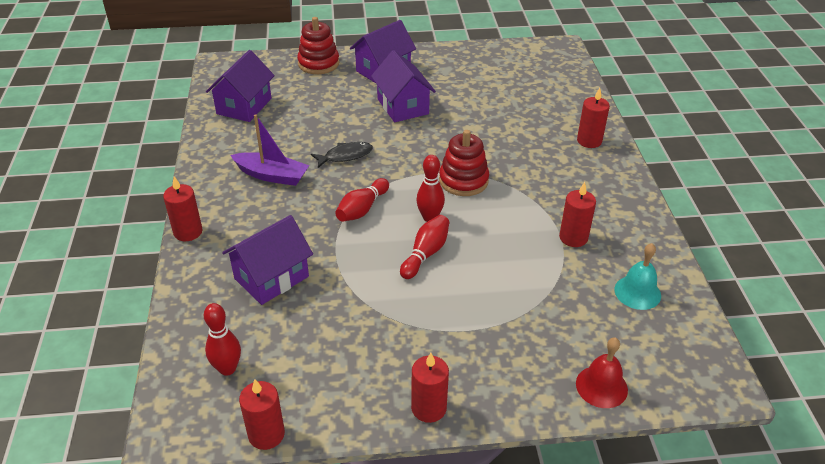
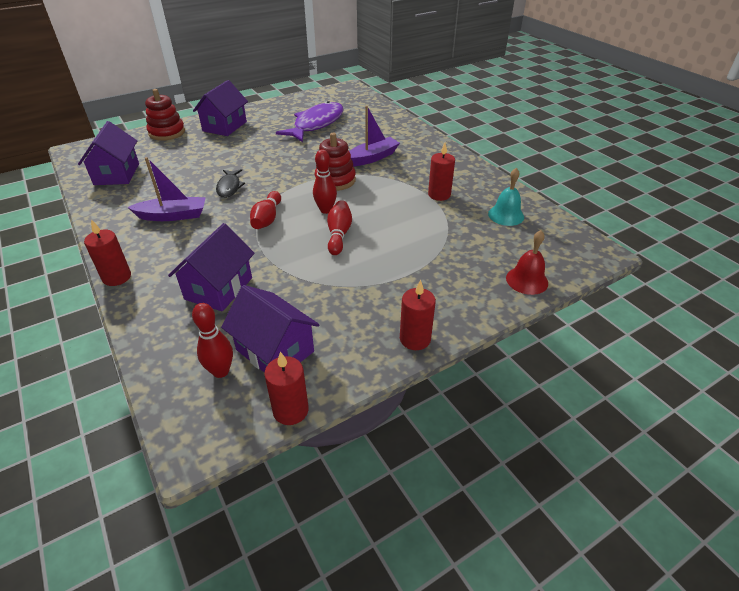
camera: 25 degrees left, 0 degrees up
black fish [311,142,373,168] -> black fish turned 135 degrees clockwise [216,169,245,198]
purple house [371,50,436,122] -> purple house moved to [221,285,320,373]
red candle [577,88,610,148] -> none
none -> purple fish [276,101,344,142]
none -> purple boat [349,106,400,167]

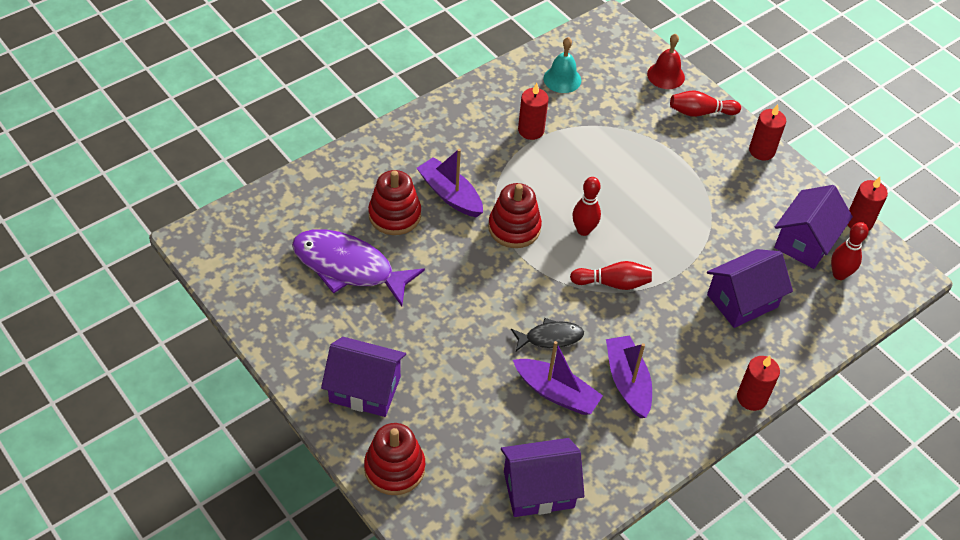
camera: 100 degrees left, 10 degrees up
purple house [168,223,254,312] -> purple house turned 45 degrees counterclockwise [707,249,793,328]
red bowling pin [327,200,352,255] -> red bowling pin moved to [670,90,741,117]
none -> red stacking toy [368,170,421,235]
none -> purple boat [513,341,603,415]

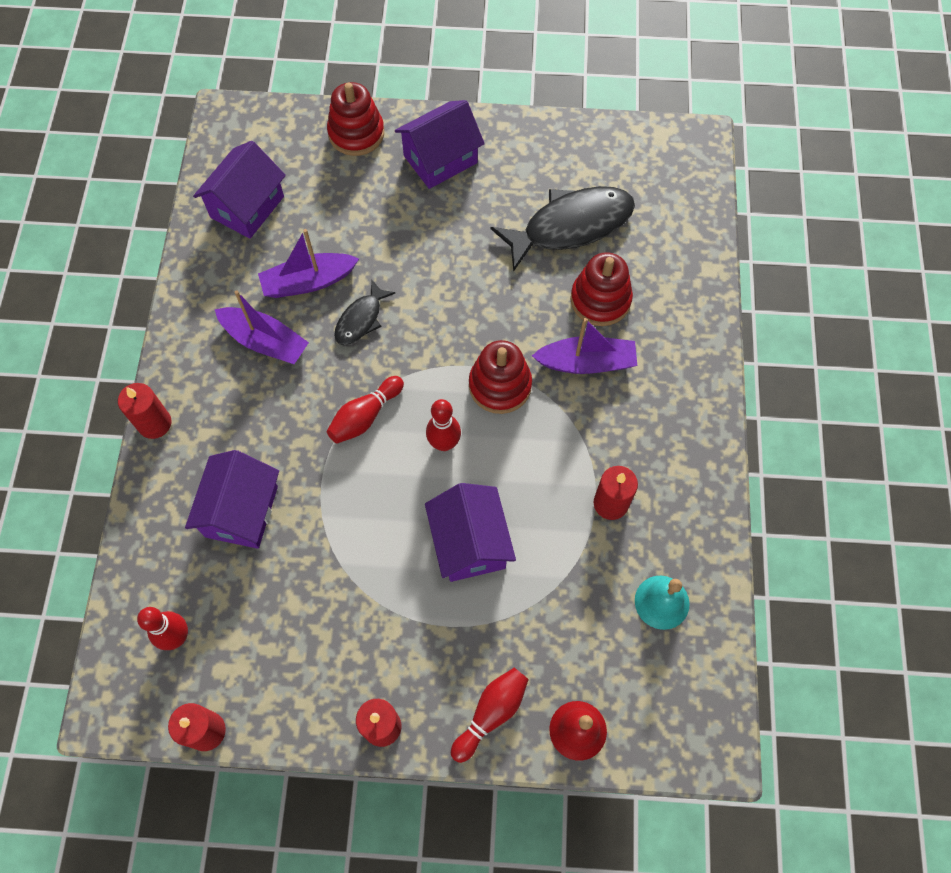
camera: 135 degrees right, 15 degrees up
purple fish [292,229,425,307] -> black fish [491,186,635,272]
purple house [774,185,853,269] -> purple house moved to [425,483,516,582]

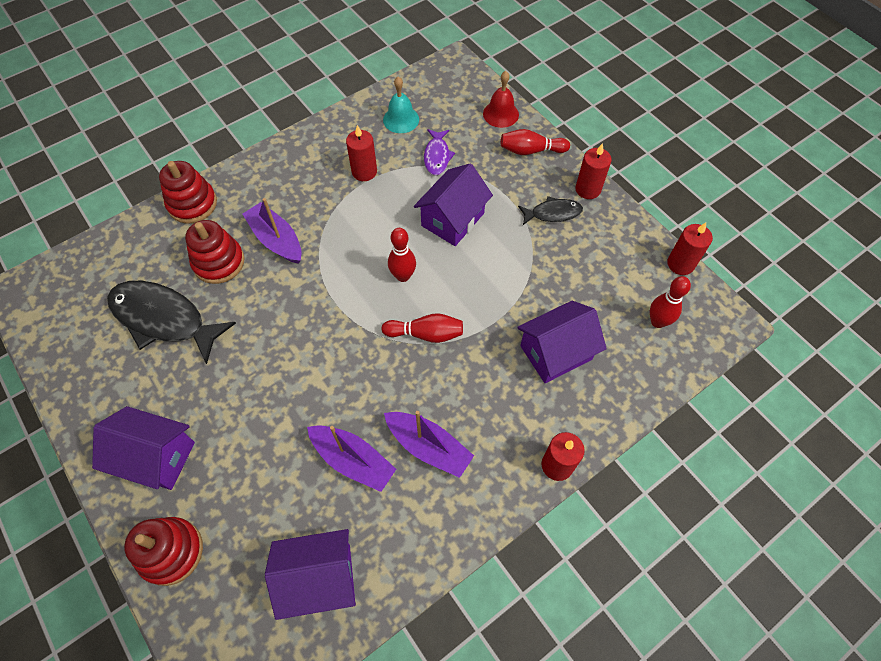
camera: 130 degrees left, 5 degrees down
purple boat [214,290,309,364] -> purple boat turned 135 degrees clockwise [384,411,474,478]
black fish [334,279,396,346] -> black fish moved to [518,196,583,225]
red stacking toy [469,340,532,414] -> red stacking toy moved to [159,161,217,224]
none -> purple fish [424,129,455,176]

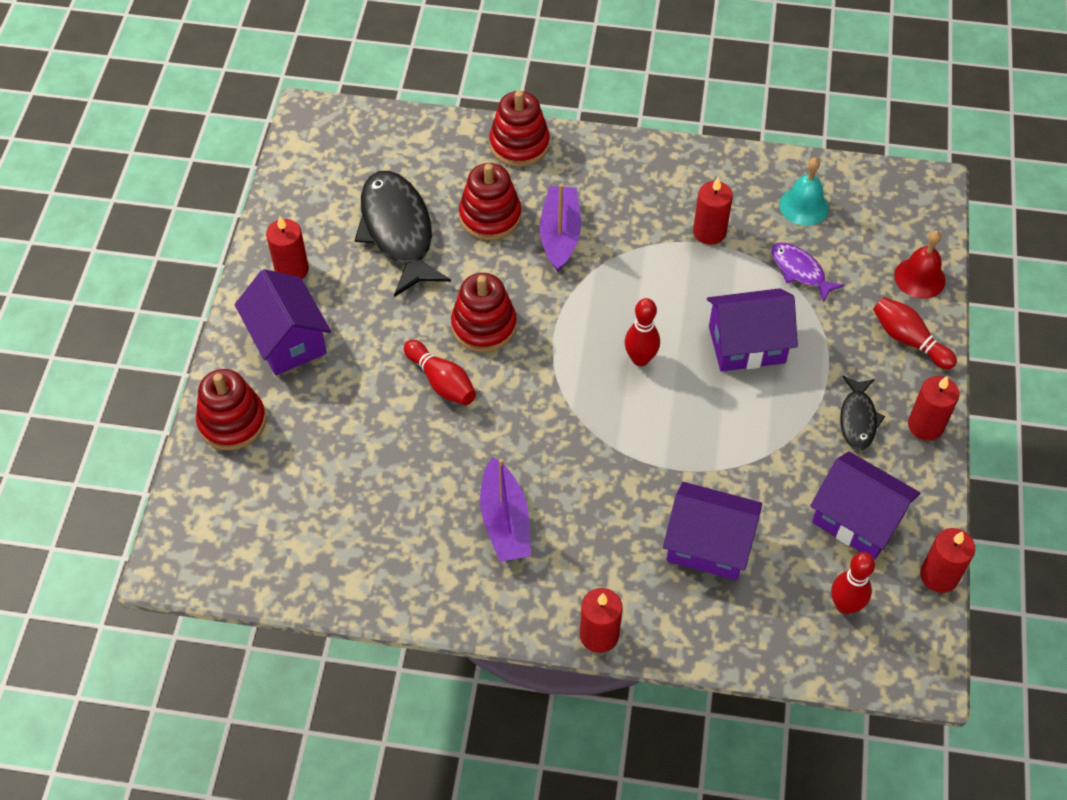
camera: 45 degrees right, 5 degrees down
purple house [265,529,356,620] -> purple house moved to [810,451,920,560]
purple boat [307,425,396,492] -> none
red bowling pin [381,313,463,343] -> red bowling pin moved to [404,340,476,405]
purple fish [424,129,455,176] -> purple fish turned 90 degrees clockwise [771,243,844,302]
black fish [518,196,583,225] -> black fish turned 60 degrees clockwise [840,376,885,451]
none -> red candle [266,216,309,279]
none -> red stacking toy [451,273,517,352]

